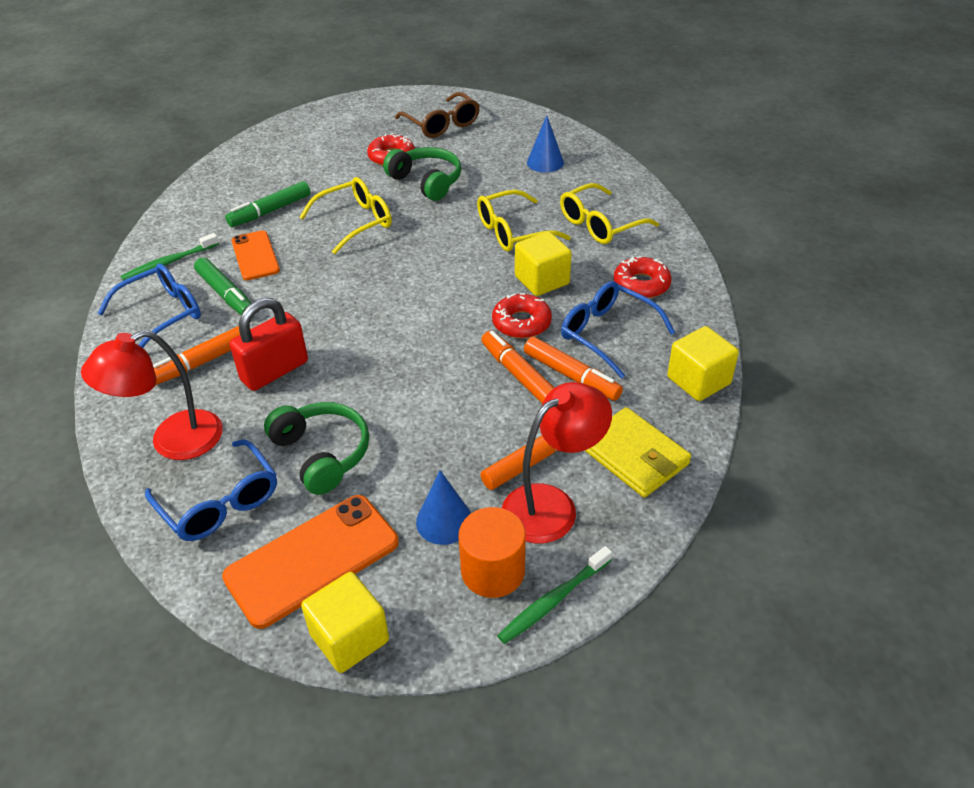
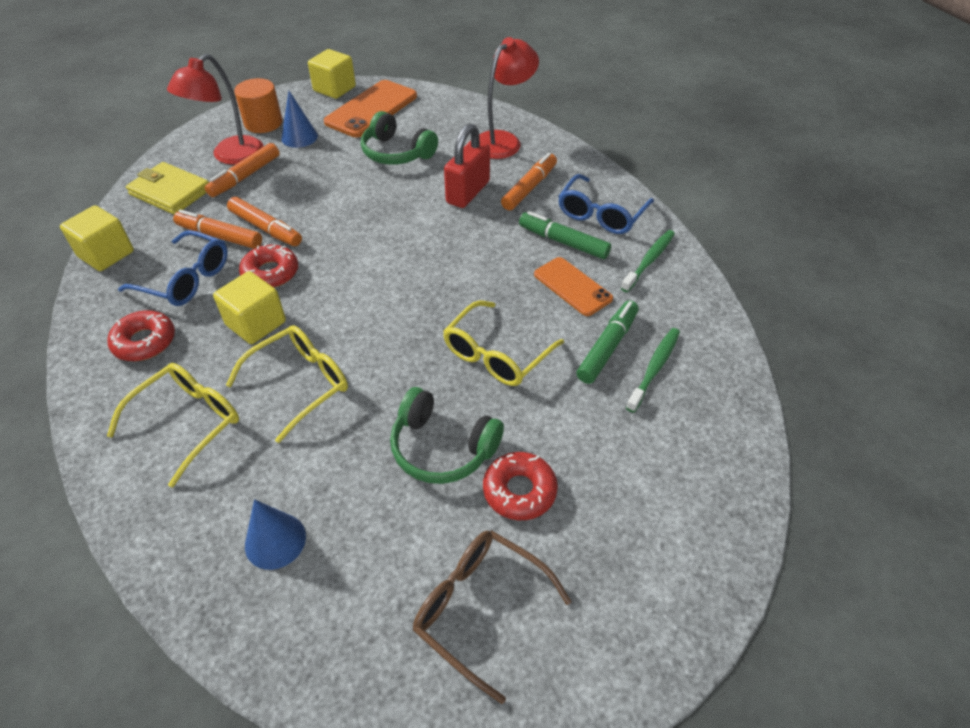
camera: 160 degrees right, 5 degrees up
blue glasses [145,439,277,541] -> none
green toothbrush [497,546,612,644] -> green toothbrush moved to [626,328,680,413]

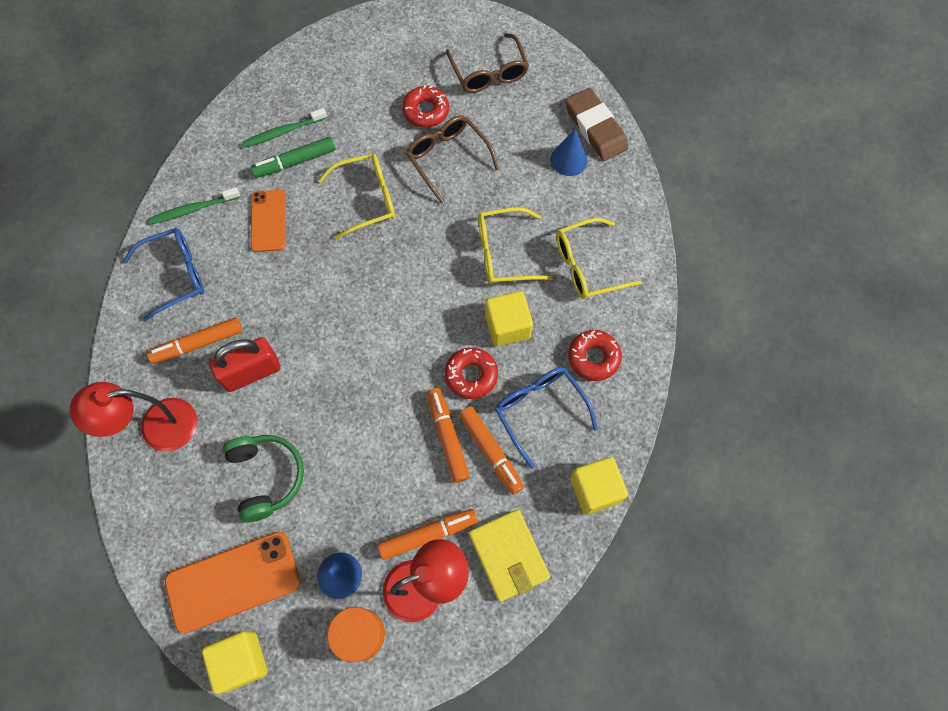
camera: 145 degrees left, 20 degrees up
green headphones [390,387,504,484] -> brown glasses [406,115,499,204]
green marker [519,211,611,259] -> none
none -> brown eraser [565,88,628,161]

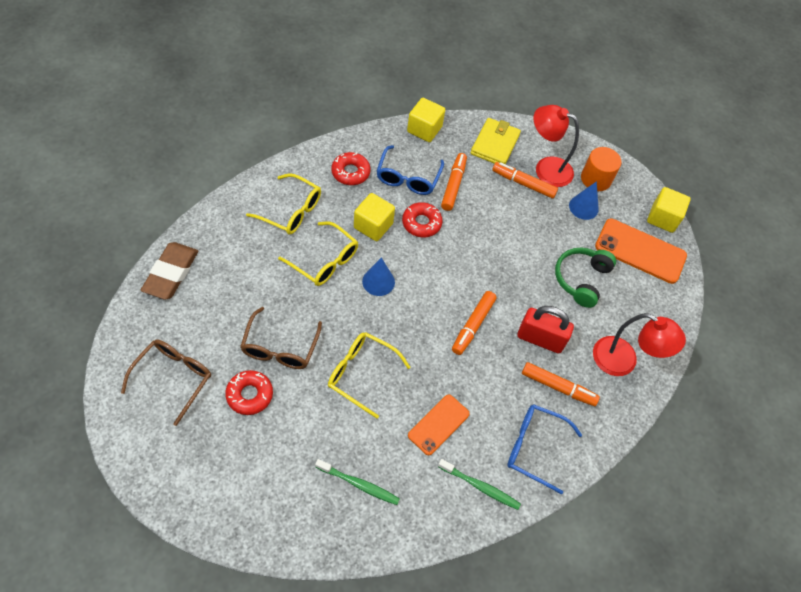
camera: 140 degrees left, 10 degrees down
green marker [251,137,335,178] -> none
orange marker [427,388,470,483] -> orange marker moved to [452,291,497,355]
blue cone [551,129,588,176] -> blue cone moved to [362,257,395,296]

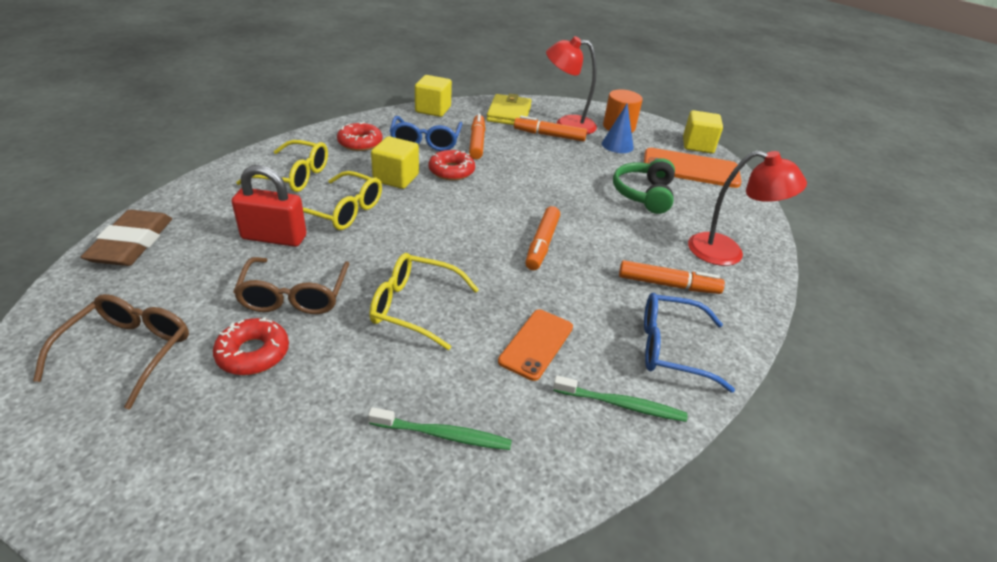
camera: 10 degrees left, 20 degrees down
blue cone [362,257,395,296] -> none
red padlock [517,306,574,353] -> red padlock moved to [232,165,306,247]

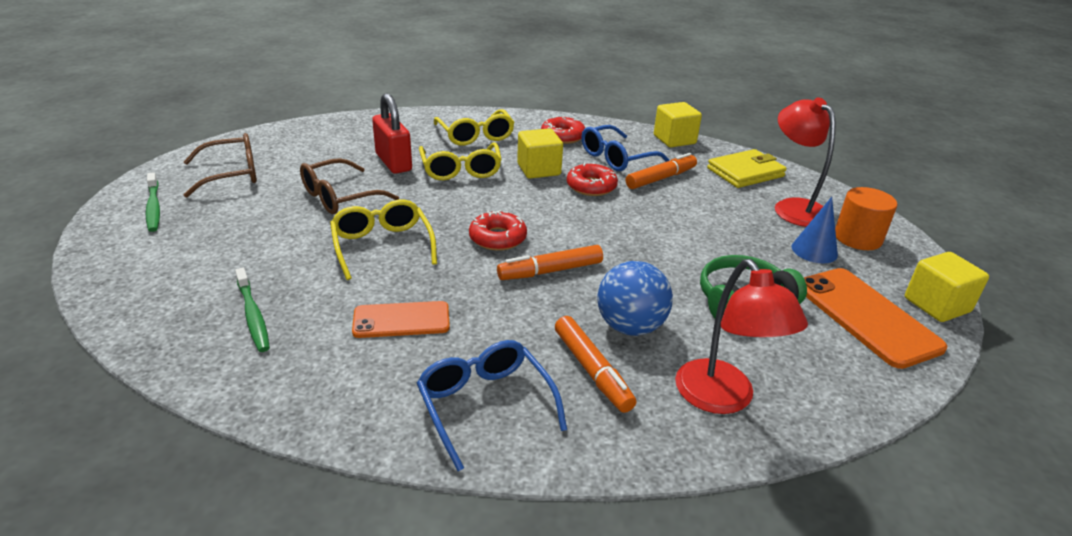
camera: 55 degrees right, 5 degrees down
brown eraser [81,210,172,266] -> none
red donut [213,317,289,375] -> red donut moved to [469,210,527,251]
orange marker [514,116,587,142] -> none
green toothbrush [553,376,688,422] -> green toothbrush moved to [145,172,160,232]
none -> blue ball [597,261,673,336]

